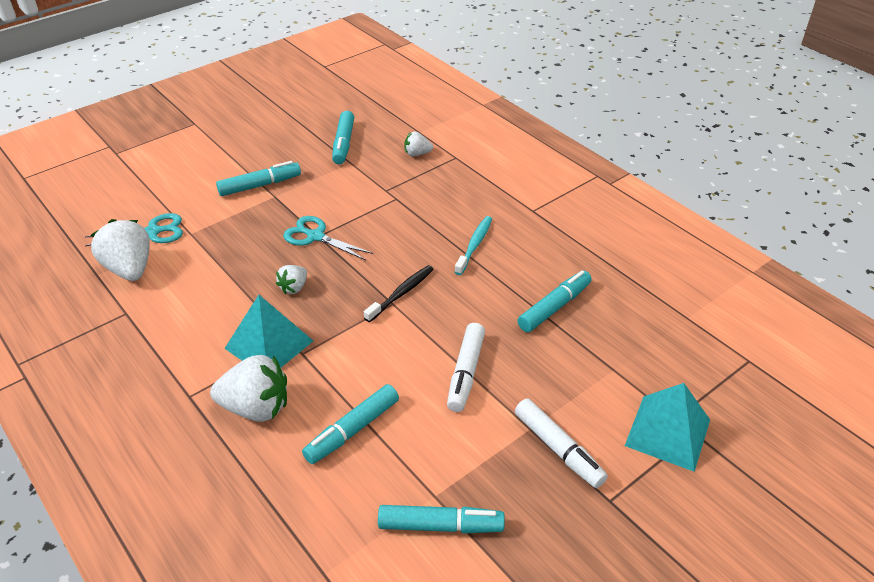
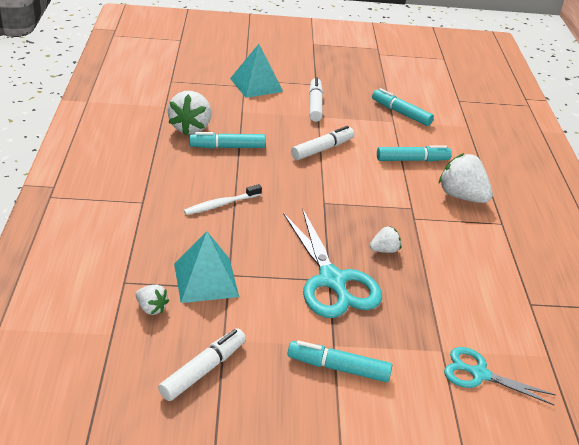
camera: 145 degrees left, 5 degrees down
white strawberry [91,219,150,281] -> white strawberry moved to [168,91,211,135]
turquoise pyramid [224,295,313,367] -> turquoise pyramid moved to [174,231,239,303]
turquoise scissors [283,216,373,260] -> turquoise scissors [283,208,382,318], size x1.67
turquoise marker [332,111,354,164] -> white marker [158,329,246,401]
black toothbrush [364,265,434,322] -> none
turquoise toothbrush [455,216,492,275] -> white toothbrush [184,184,262,215]

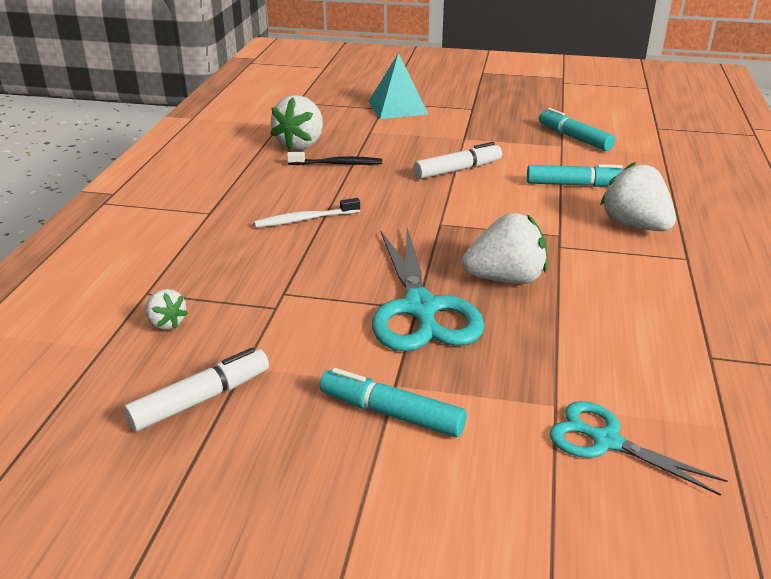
camera: 15 degrees right, 5 degrees down
turquoise pyramid [174,231,239,303] -> none
turquoise marker [189,132,266,149] -> black toothbrush [287,152,382,165]
white marker [309,77,323,122] -> none
white strawberry [370,227,401,253] -> white strawberry [462,213,547,284], size x1.91

